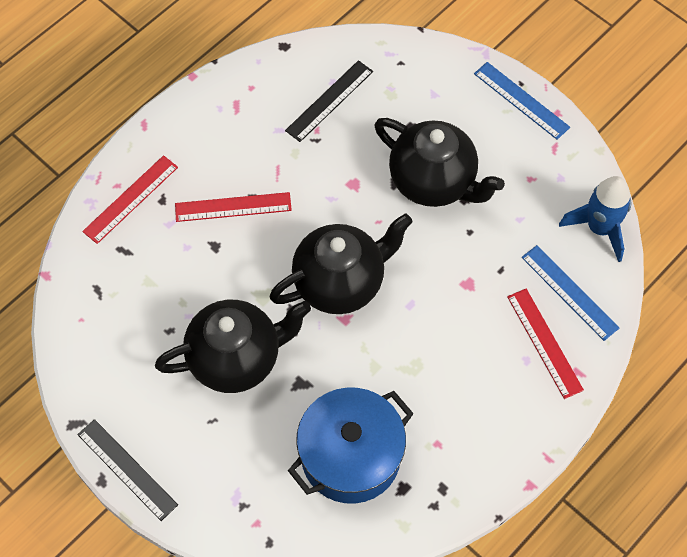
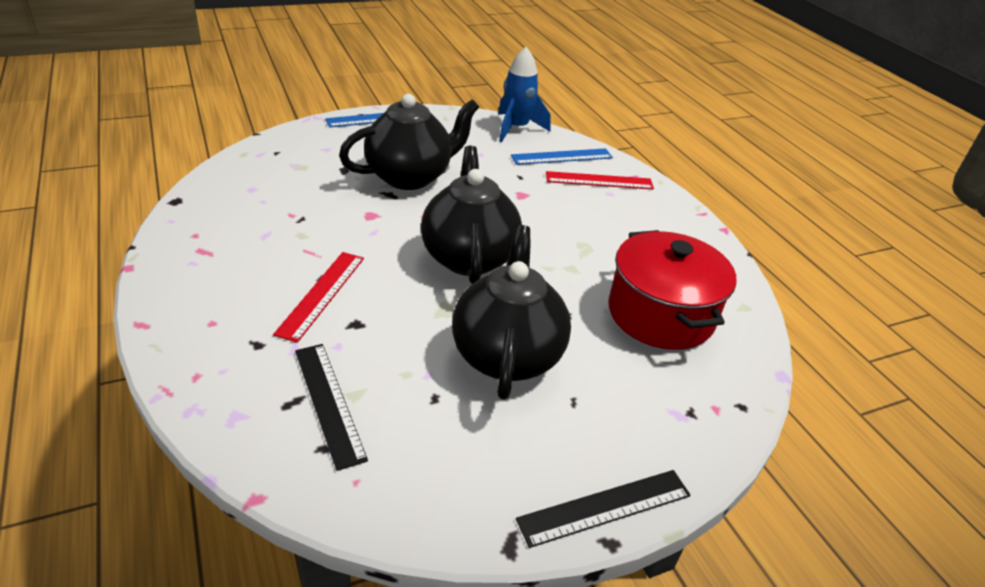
camera: 70 degrees left, 25 degrees down
red ruler [82,155,178,244] -> none
black ruler [285,60,373,142] -> black ruler moved to [295,344,368,471]
blue pot [288,387,414,504] -> red pot [608,230,736,350]

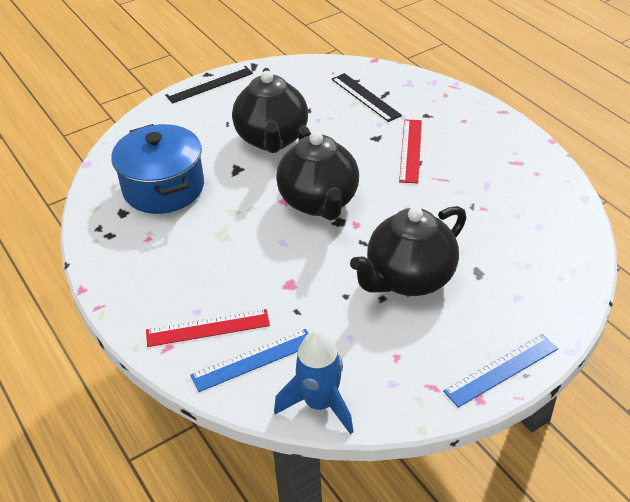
camera: 175 degrees right, 5 degrees up
red pot [608,230,736,350] -> blue pot [111,124,204,214]

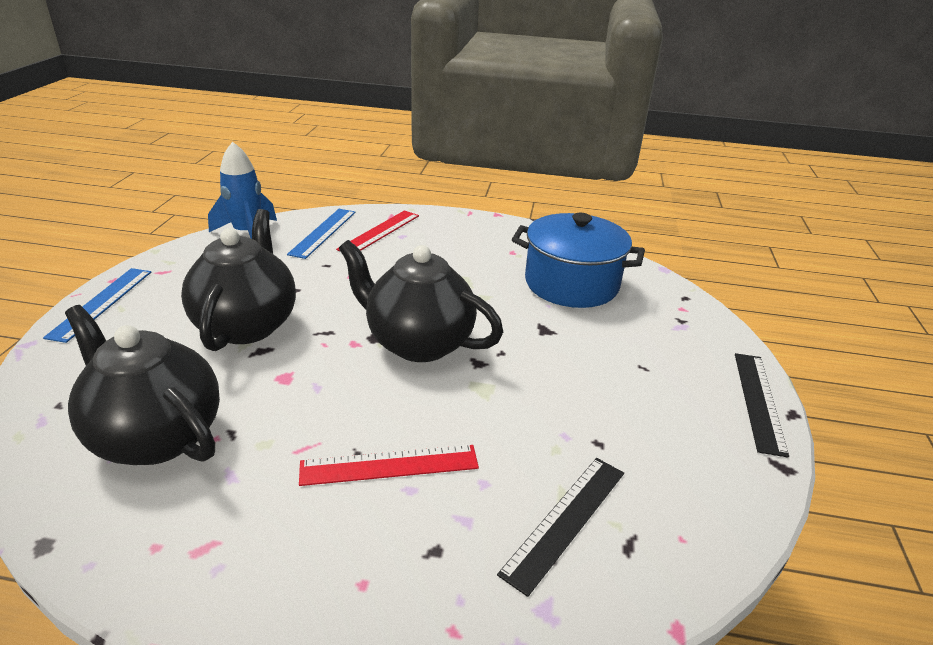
camera: 130 degrees right, 10 degrees down
black teapot [232,68,308,153] -> black teapot moved to [65,305,220,465]
black ruler [332,73,402,122] -> black ruler turned 60 degrees counterclockwise [497,458,624,597]
red ruler [399,119,422,183] -> red ruler turned 60 degrees counterclockwise [299,445,479,486]

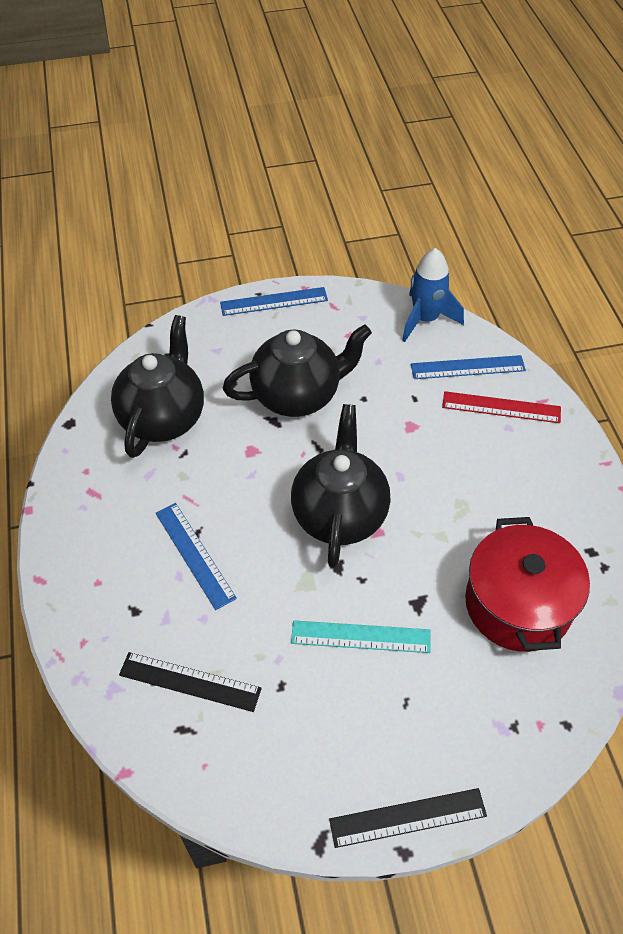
camera: 70 degrees right, 20 degrees up
red ruler [299,445,479,486] -> blue ruler [156,503,237,610]
blue pot [512,213,645,308] -> red pot [465,517,590,652]
none -> turquoise ruler [291,620,430,653]

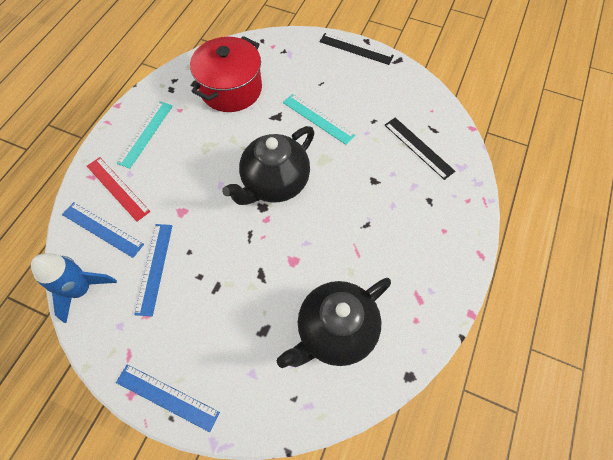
camera: 145 degrees left, 10 degrees up
blue ruler [156,503,237,610] -> blue ruler moved to [134,224,172,316]
black teapot [223,324,372,417] -> none
none -> turquoise ruler [117,101,173,169]

